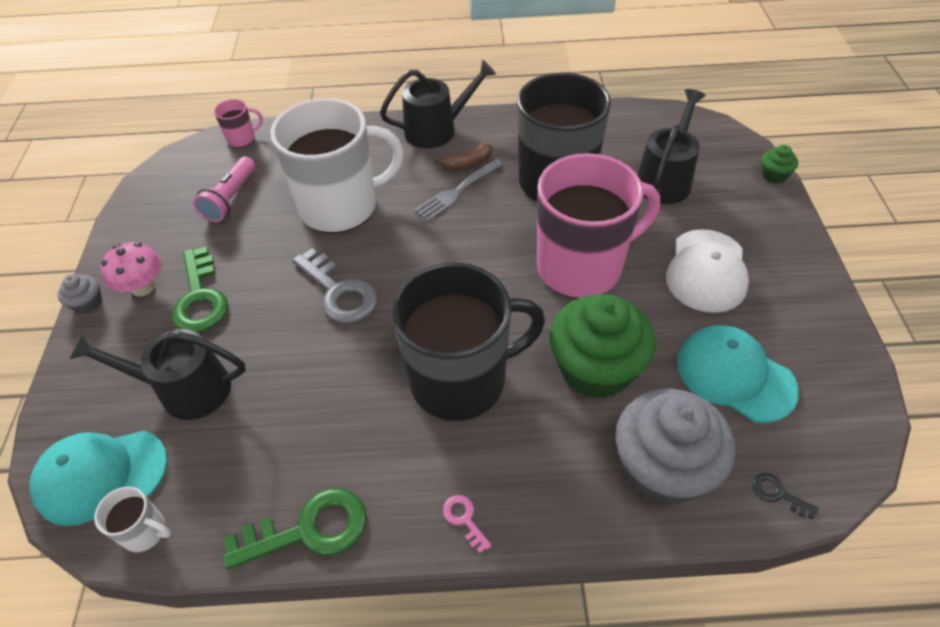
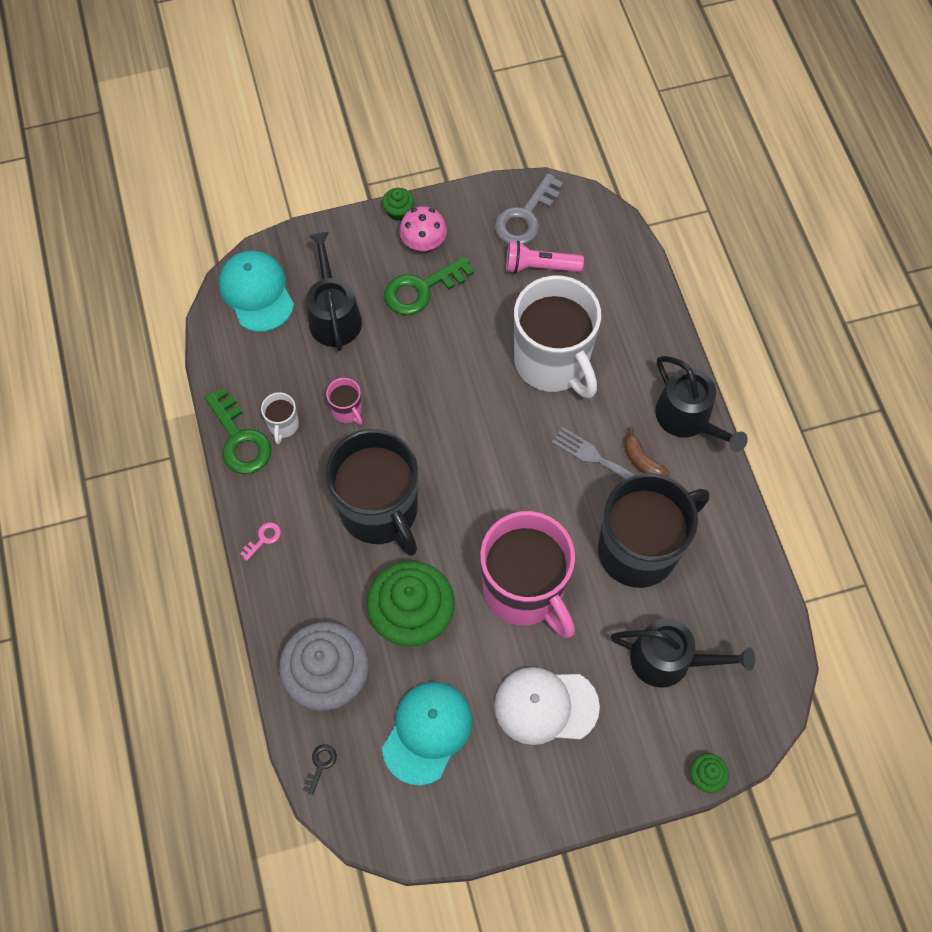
camera: 75 degrees right, 15 degrees up
grey cupcake [58,274,102,314] -> green cupcake [382,188,414,221]
white mug [94,486,171,552] -> white mug moved to [261,392,299,444]
pink mug [214,99,263,148] -> pink mug moved to [326,378,362,425]
grey key [293,248,377,323] -> grey key moved to [494,173,563,245]

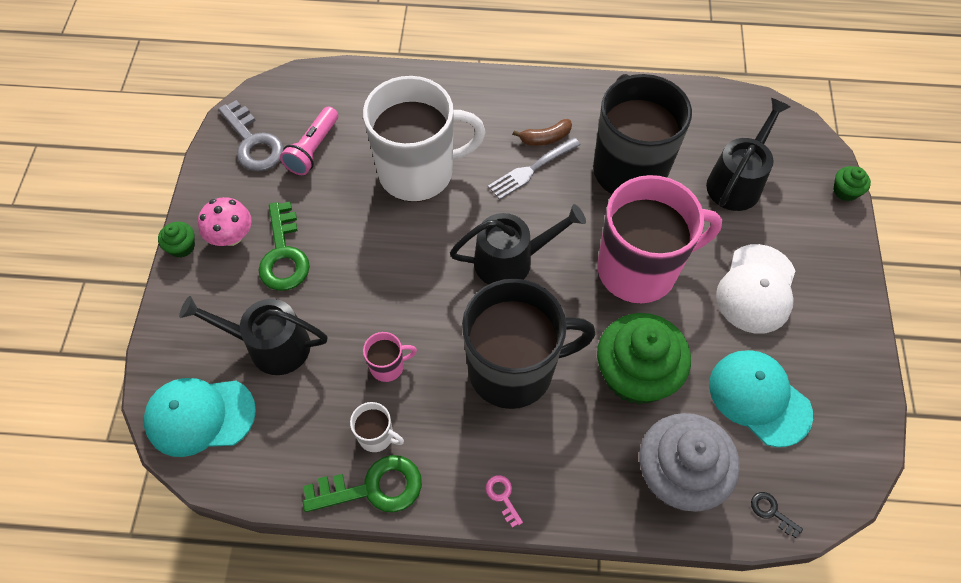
camera: 70 degrees left, 5 degrees down
black watering can [655,356,748,452] -> black watering can moved to [450,204,586,285]

